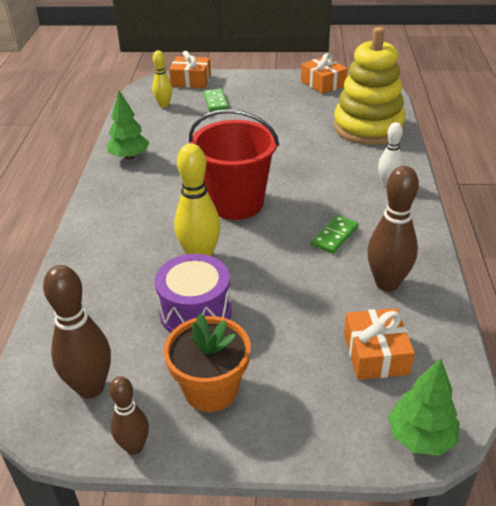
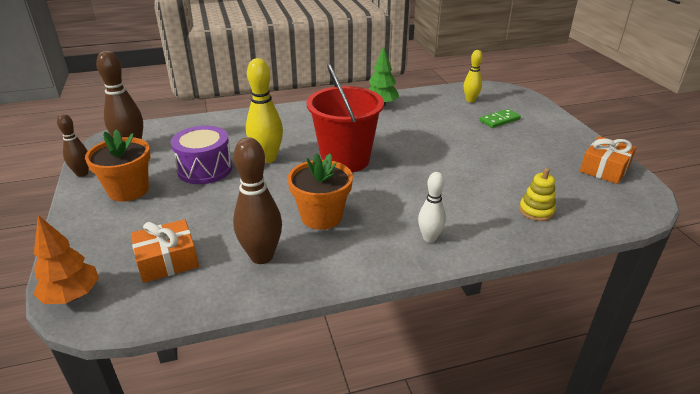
camera: 70 degrees right, 5 degrees down
orange gift [169,51,211,88] -> none
green domino [311,215,358,254] -> orange flower pot [288,153,353,230]
yellow stacking toy [334,27,405,145] -> yellow stacking toy [519,168,556,221], size x0.41
green tree [388,359,460,456] -> orange tree [33,215,99,304]

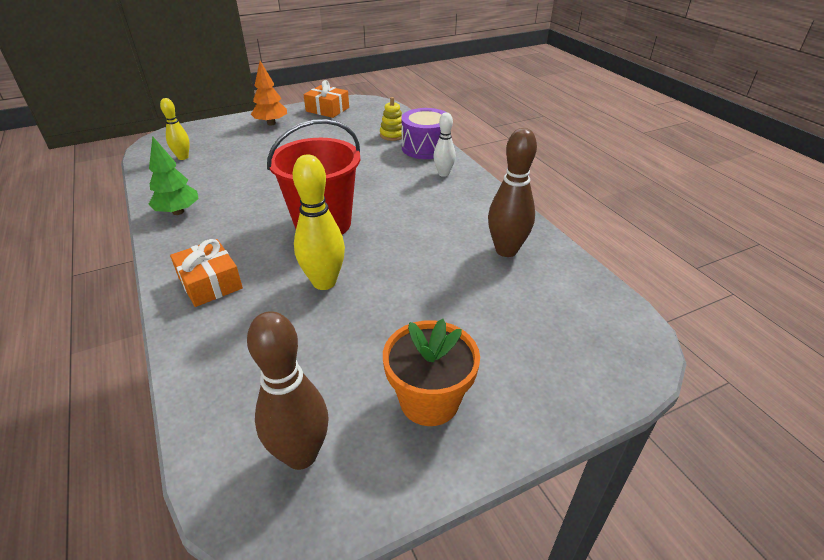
camera: 100 degrees left, 5 degrees up
orange tree [33,215,99,304] -> orange tree moved to [251,61,287,125]
brown bowling pin [57,114,89,177] -> none
orange gift [131,219,199,283] -> orange gift moved to [170,239,243,307]
purple drum [171,126,233,184] -> purple drum moved to [401,108,451,159]
orange flower pot [288,153,353,230] -> none
green domino [480,109,521,128] -> none

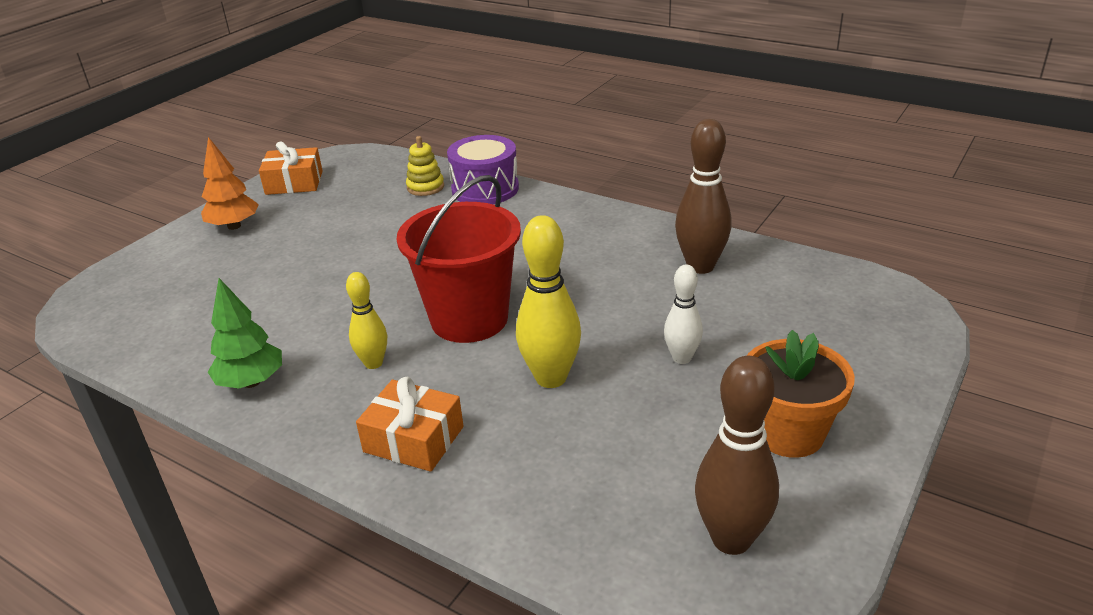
camera: 30 degrees left, 5 degrees down
yellow bowling pin [160,98,190,160] -> yellow bowling pin moved to [346,272,387,369]
white bowling pin [433,112,456,177] -> white bowling pin moved to [664,264,703,364]

